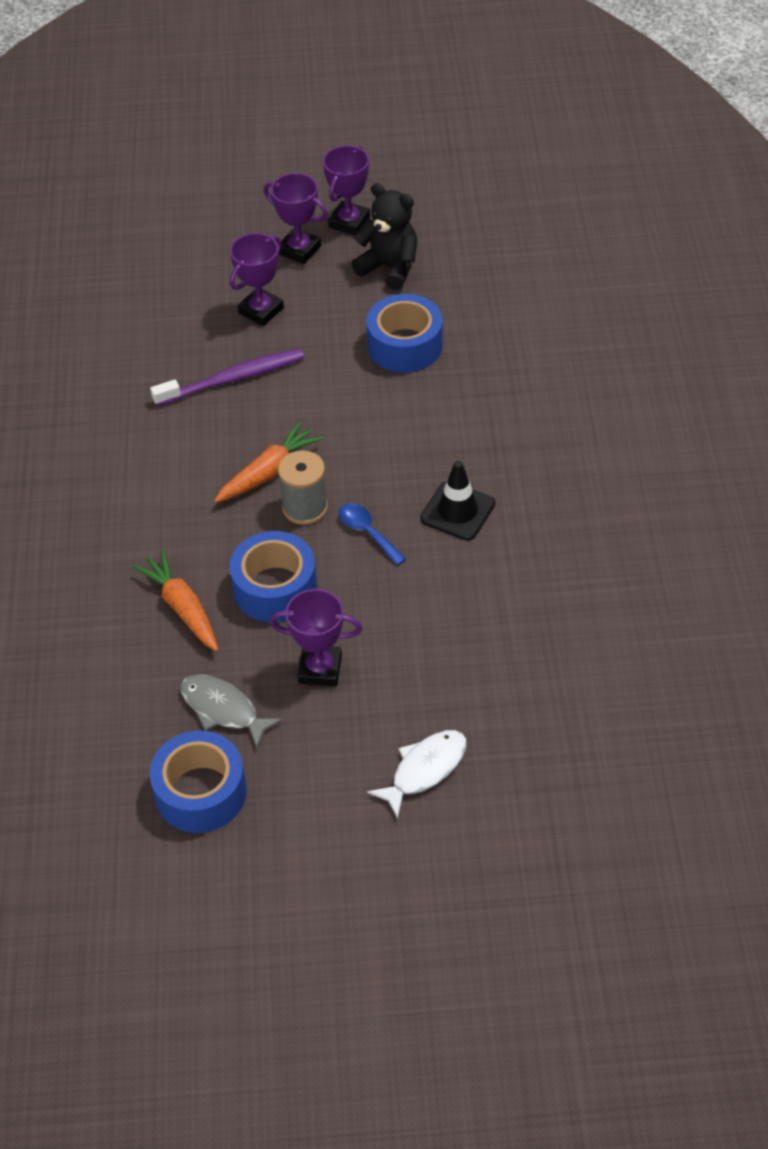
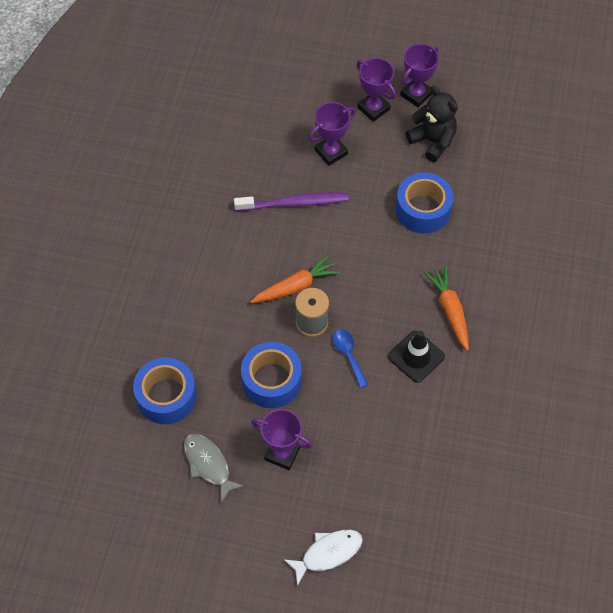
camera: 15 degrees right, 10 degrees up
orange carrot [133,550,219,651] -> orange carrot moved to [424,266,469,351]
blue tape [150,731,247,833] -> blue tape moved to [133,357,197,424]

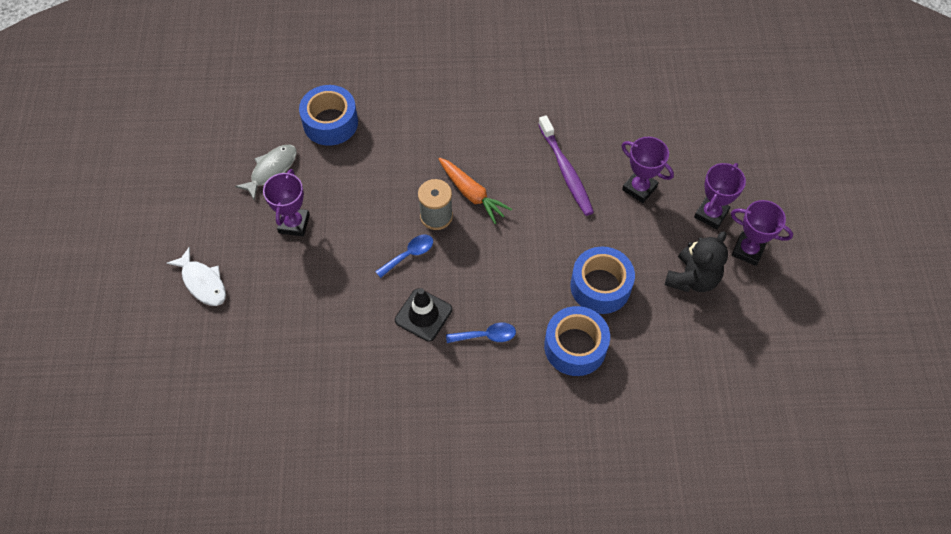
camera: 75 degrees right, 0 degrees up
blue tape [241,342,302,408] -> blue tape moved to [544,306,610,376]
orange carrot [424,266,469,351] -> blue spoon [446,323,516,343]

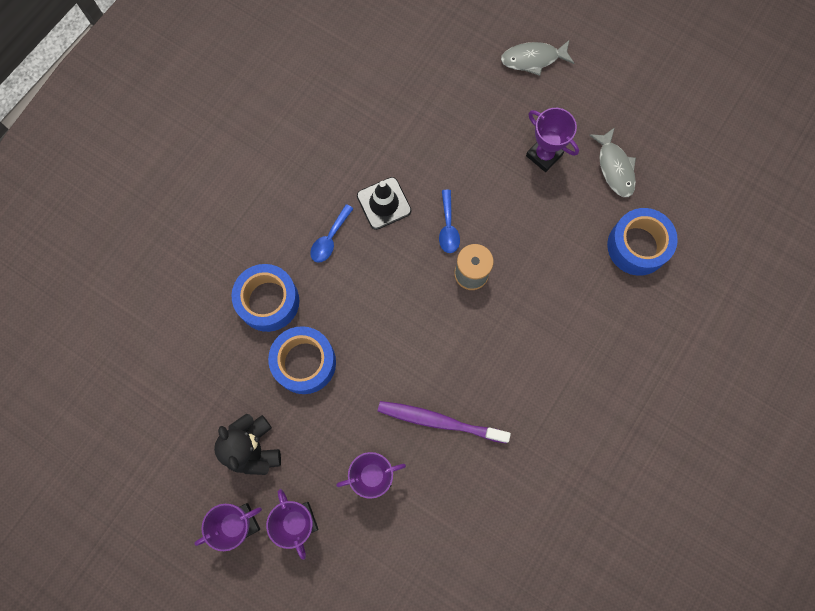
camera: 125 degrees right, 15 degrees up
white fish [167,247,226,306] -> grey fish [501,40,574,76]
orange carrot [438,158,512,224] -> none

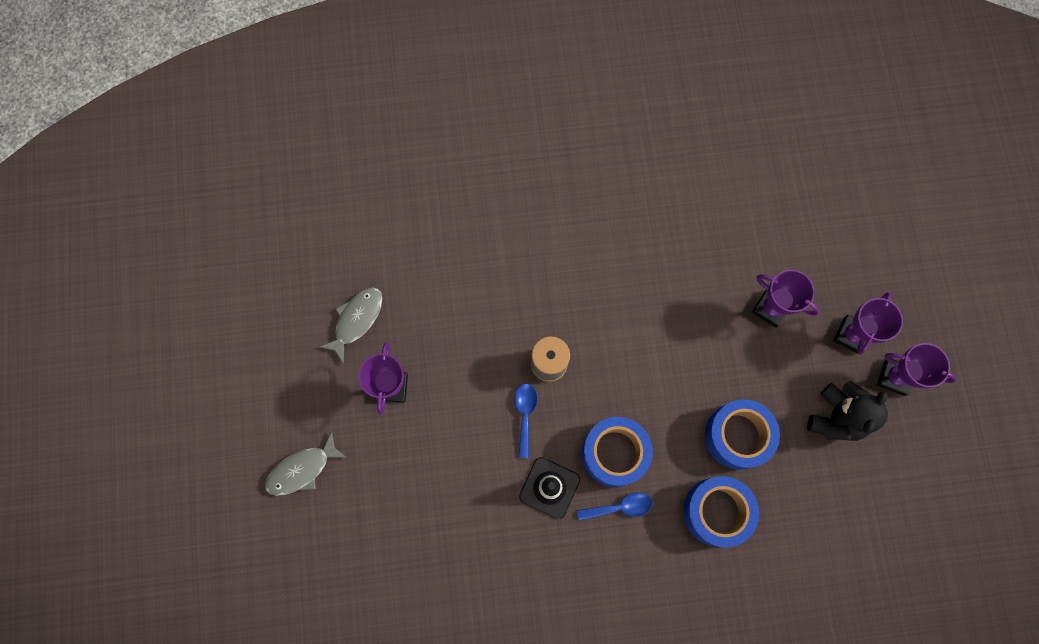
camera: 130 degrees left, 0 degrees up
purple toothbrush [378,401,511,444] -> none
blue spoon [439,190,460,253] -> blue spoon turned 45 degrees counterclockwise [515,384,537,458]
grey fish [501,40,574,76] -> grey fish turned 105 degrees clockwise [265,432,347,496]
blue tape [607,208,678,276] -> blue tape moved to [582,417,653,487]

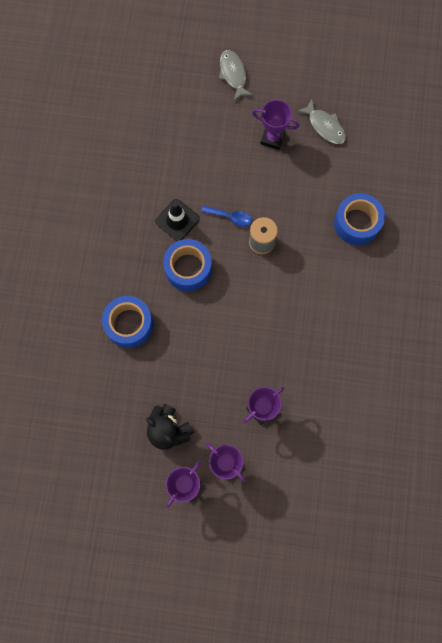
camera: 105 degrees right, 0 degrees up
blue spoon [577,492,652,521] -> none
blue tape [705,399,780,469] -> blue tape moved to [334,193,385,245]

